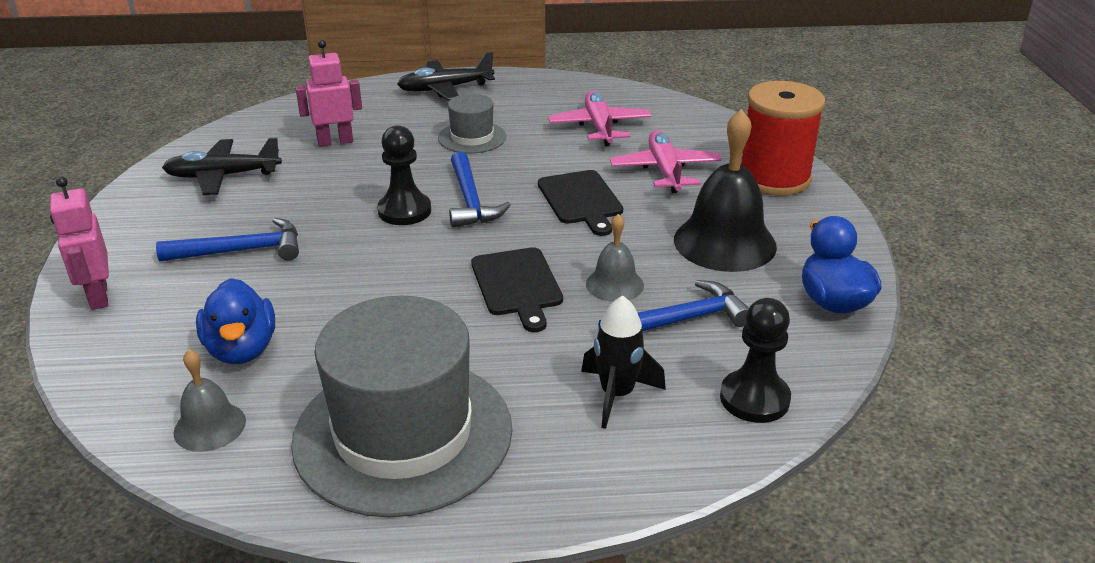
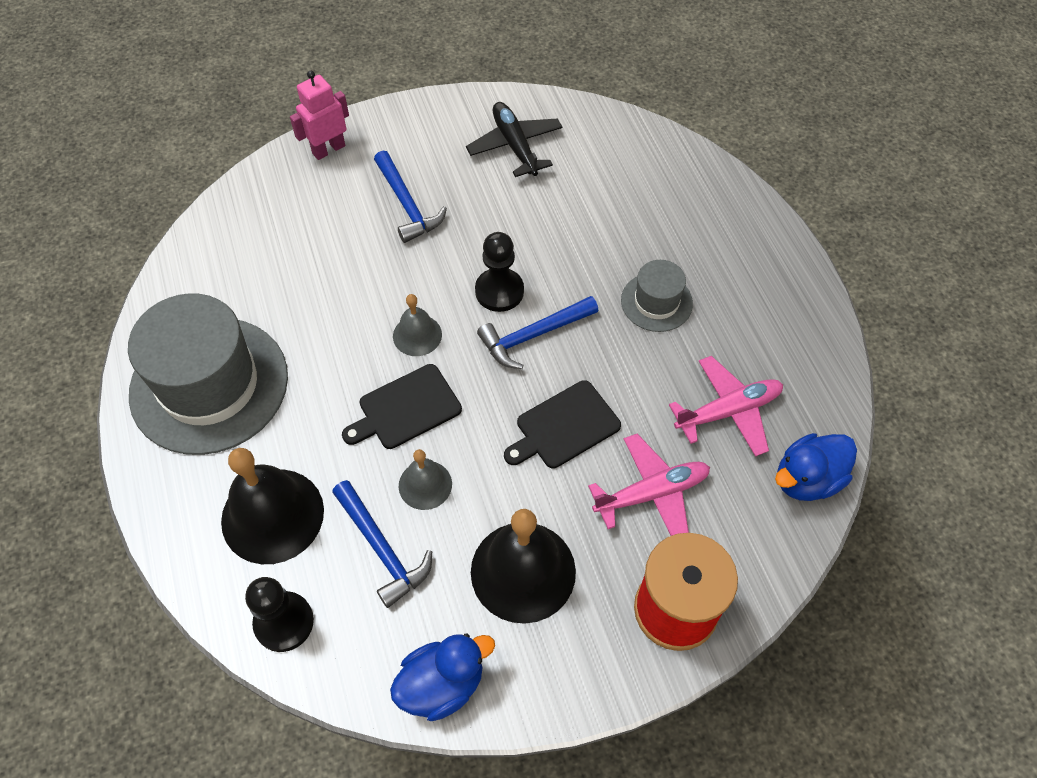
camera: 75 degrees right, 25 degrees up
grey bell [173,349,246,452] -> grey bell moved to [393,294,442,356]
blue duck [196,278,275,364] -> blue duck moved to [775,433,857,501]
pink robot [296,40,362,147] -> none
black plane [397,51,495,101] -> none
black rocket [581,295,666,429] -> black bell [221,448,324,564]

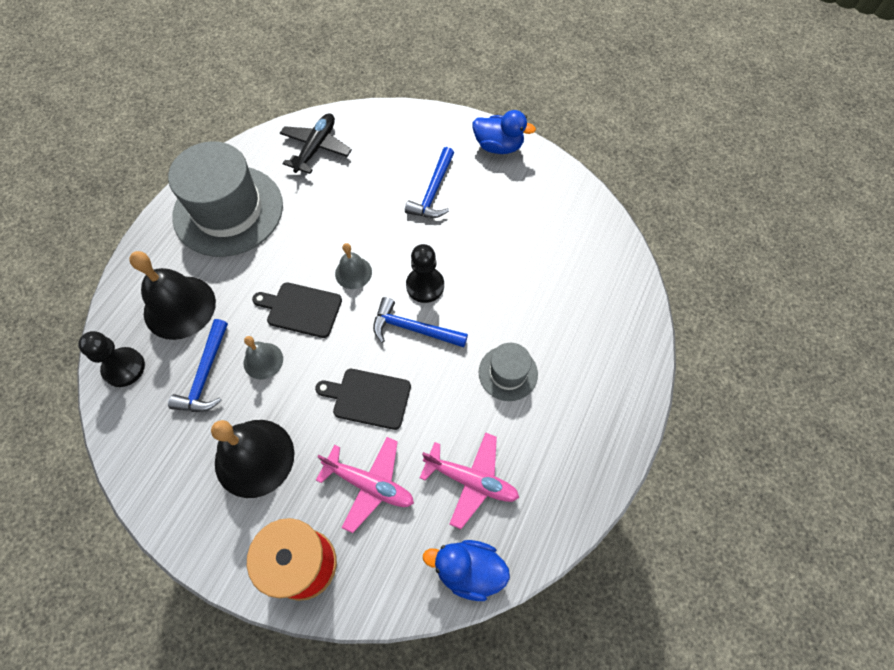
camera: 45 degrees right, 5 degrees up
pink robot [290,71,349,160] -> none
blue duck [390,634,495,721] -> blue duck moved to [472,110,536,154]
black plane [466,102,562,177] -> black plane moved to [280,113,352,174]

